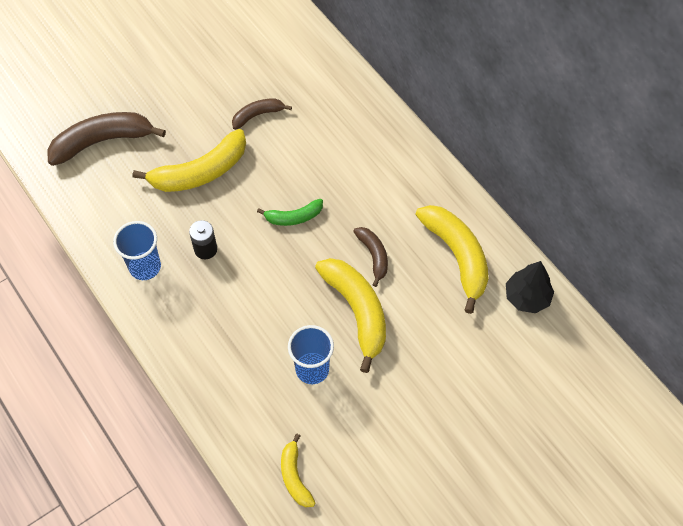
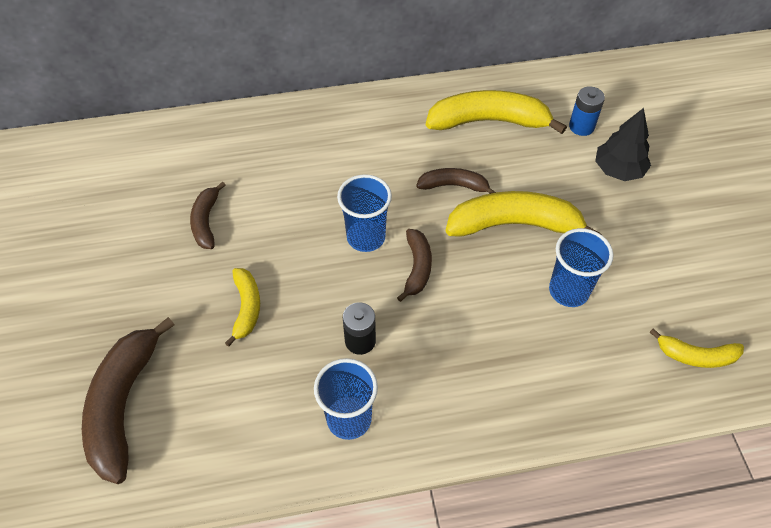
camera: 65 degrees left, 5 degrees down
yellow banana [132,129,246,192] -> yellow banana [225,268,260,347], size x0.55
green banana [257,199,323,226] -> blue cup [337,174,392,252]
black tree [506,261,554,313] -> black tree moved to [595,108,651,181]
none -> brown banana [397,229,432,302]
none -> blue battery [569,86,605,136]

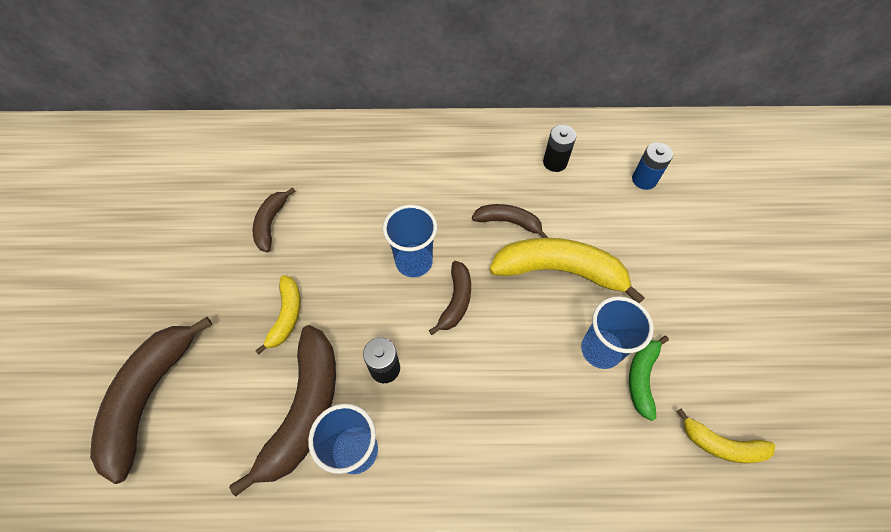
camera: 10 degrees right, 5 degrees up
yellow banana [426,90,567,134] -> black battery [543,125,576,172]
black tree [595,108,651,181] -> none
none -> brown banana [229,325,336,497]
none -> green banana [629,336,669,421]

